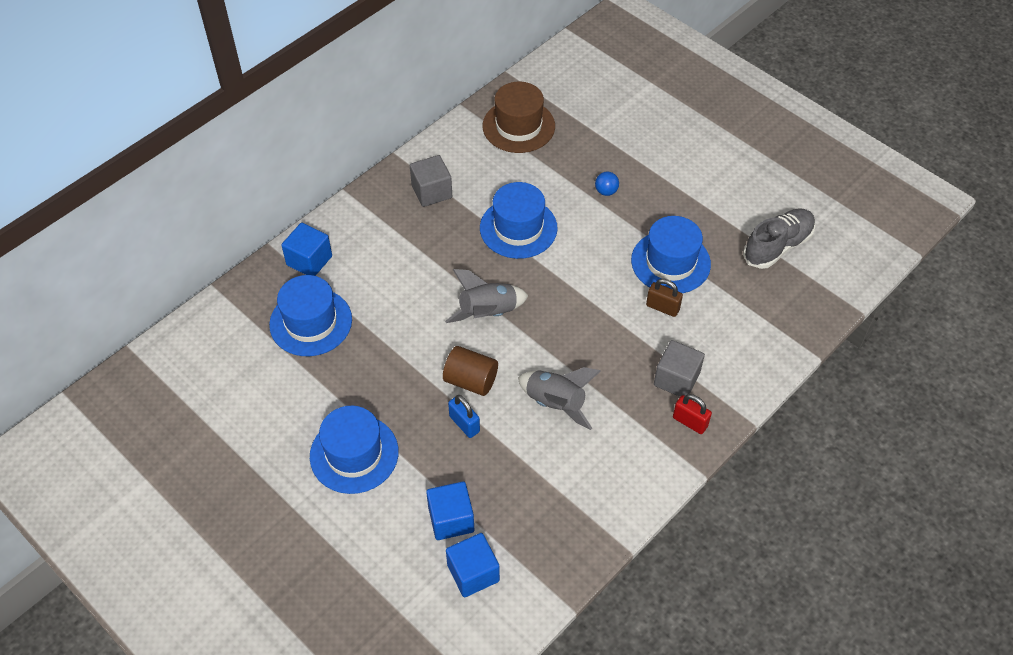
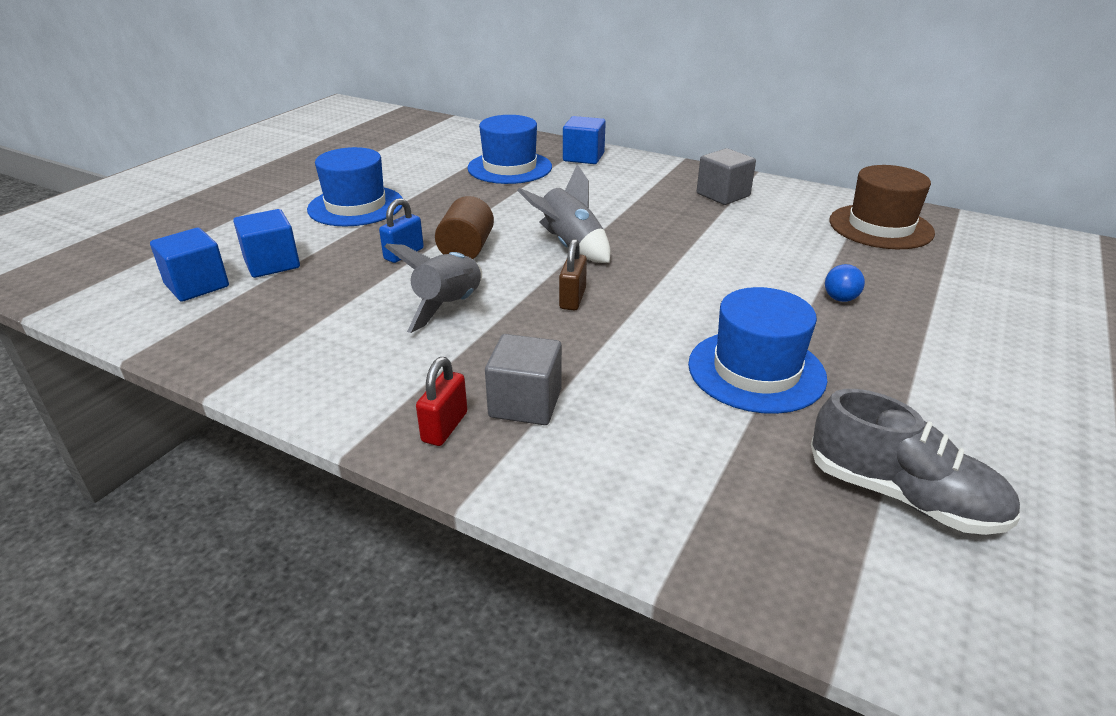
camera: 75 degrees right, 20 degrees down
blue hat [480,182,558,259] -> none
brown padlock [646,279,683,317] -> brown padlock moved to [559,239,587,310]

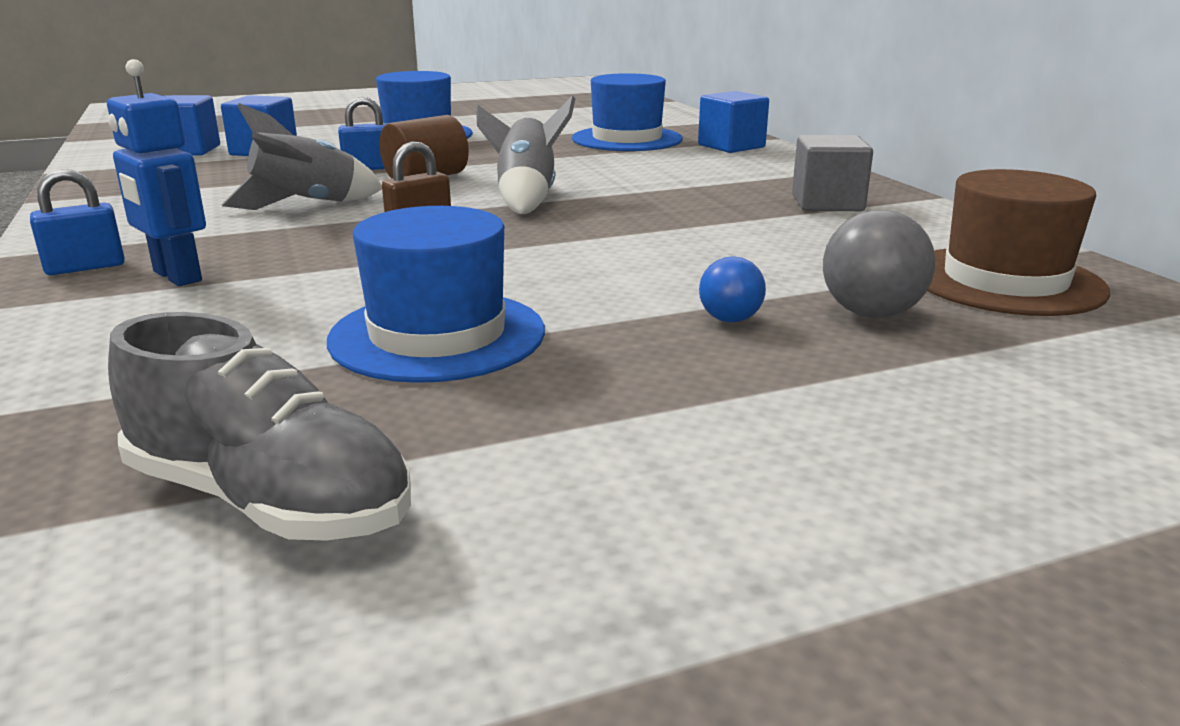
camera: 40 degrees right, 10 degrees down
red padlock [416,357,467,446] -> blue padlock [30,169,125,275]
grey cube [485,334,562,425] -> blue robot [107,59,206,286]
grey shoe [811,389,1020,535] -> grey shoe turned 45 degrees counterclockwise [108,312,411,541]
none -> grey ball [823,210,935,318]

